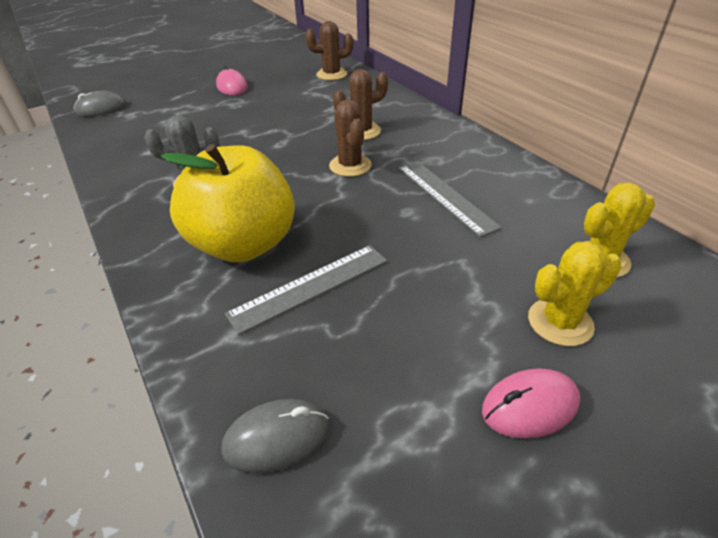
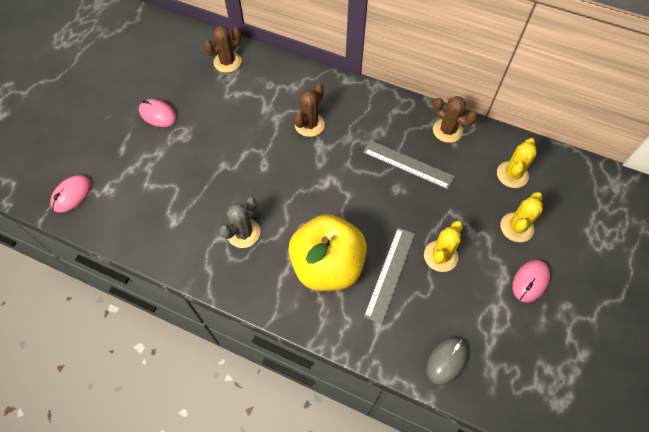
camera: 35 degrees left, 20 degrees up
grey mouse [74,91,127,116] -> pink mouse [50,175,91,213]
brown cactus [329,99,372,177] -> brown cactus moved to [433,96,477,143]
none -> yellow cactus [424,221,463,272]

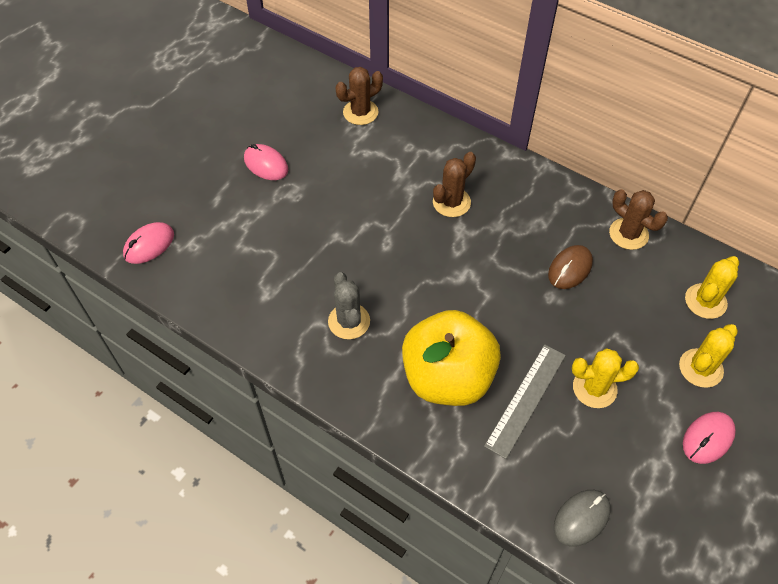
camera: 10 degrees right, 5 degrees down
grey cactus [219,198,260,248] -> grey cactus turned 60 degrees counterclockwise [328,272,370,340]
grey ruler [363,140,455,189] -> brown mouse [548,245,593,289]
yellow cactus [424,221,463,272] -> yellow cactus turned 45 degrees clockwise [572,348,639,408]

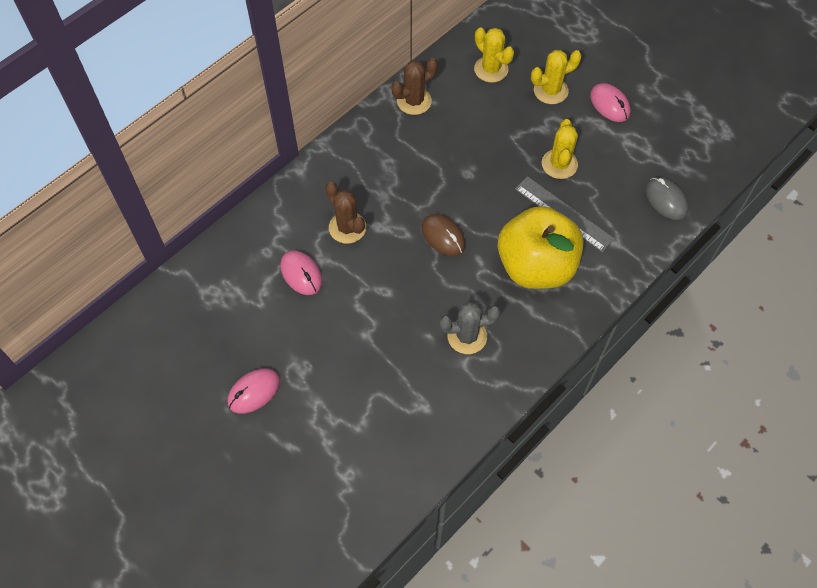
camera: 80 degrees left, 5 degrees up
pink mouse [123,222,174,264] -> pink mouse moved to [280,250,322,295]
brown cactus [336,67,383,125] -> none
brown mouse [548,245,593,289] -> brown mouse moved to [422,214,465,256]
yellow cactus [679,324,738,388] -> yellow cactus turned 75 degrees counterclockwise [531,50,582,104]

